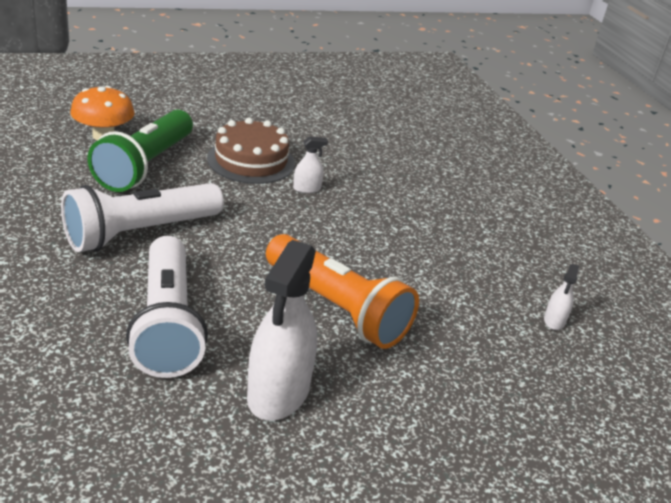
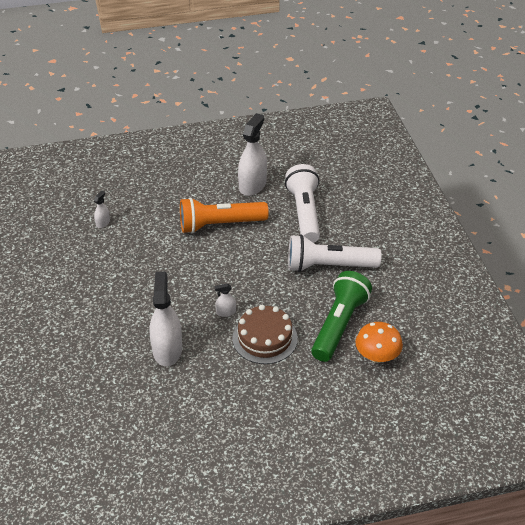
camera: 170 degrees left, 10 degrees up
white flashlight [61,183,224,252] -> white flashlight turned 150 degrees counterclockwise [288,234,382,272]
orange flashlight [266,234,419,349] -> orange flashlight turned 60 degrees counterclockwise [180,197,269,234]
none -> white spray bottle [149,272,182,366]

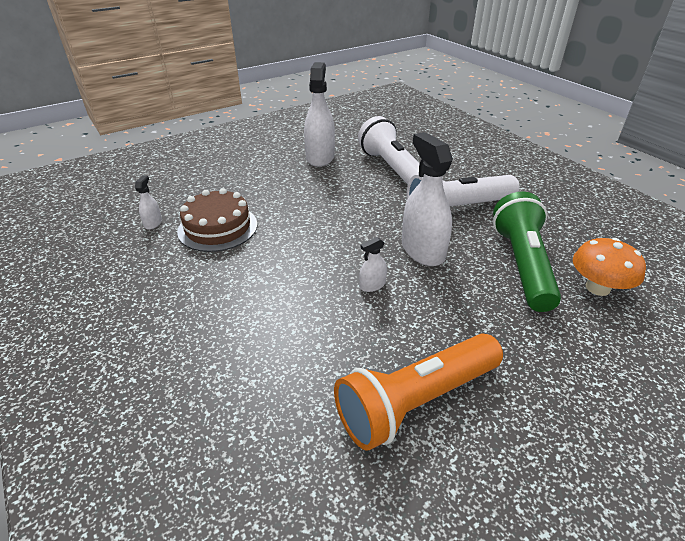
camera: 20 degrees left, 5 degrees down
white spray bottle [149,272,182,366] -> white spray bottle moved to [402,132,453,266]
orange flashlight [180,197,269,234] -> orange flashlight moved to [334,334,503,451]
brown cake [232,305,298,364] -> brown cake moved to [177,188,257,252]

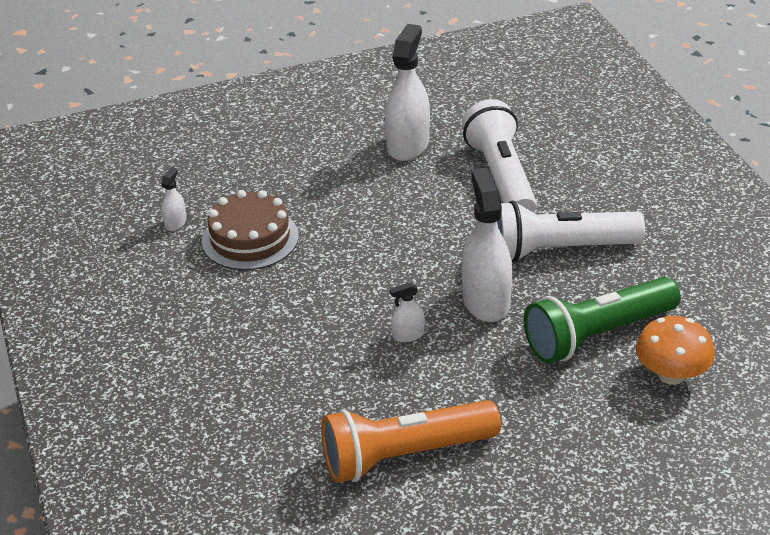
camera: 15 degrees right, 0 degrees up
green flashlight [493,192,561,312] -> green flashlight turned 135 degrees counterclockwise [524,277,681,363]

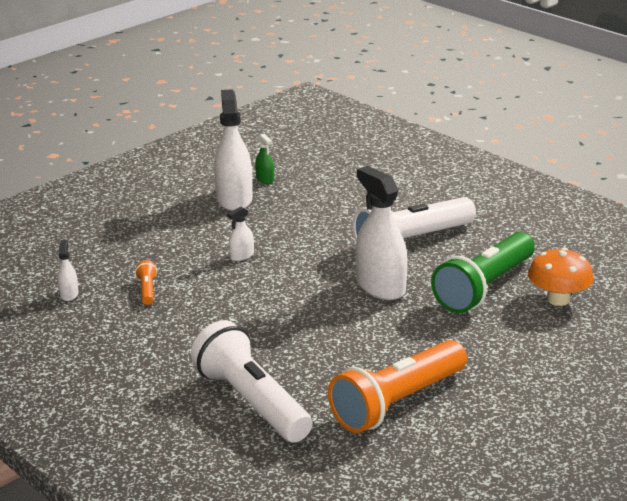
camera: 25 degrees left, 10 degrees down
brown cake [202,190,299,270] -> orange flashlight [135,260,157,305]
white spray bottle [390,282,425,342] -> white spray bottle moved to [227,207,254,261]
white flashlight [462,99,537,213] -> white flashlight moved to [191,320,313,443]
none -> green spray bottle [255,133,274,184]

